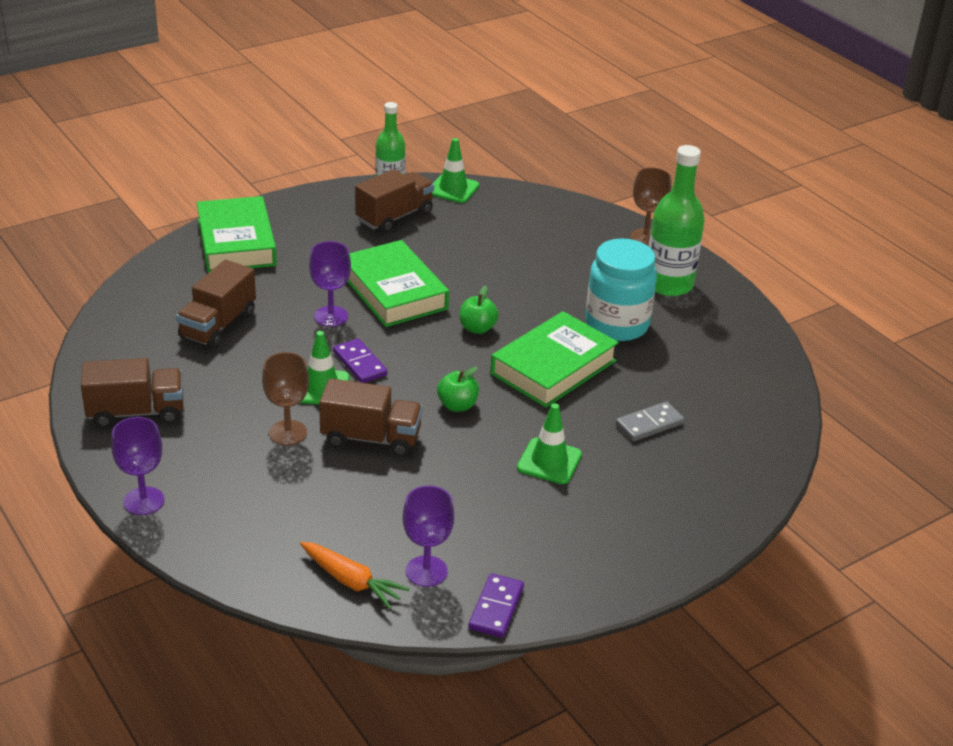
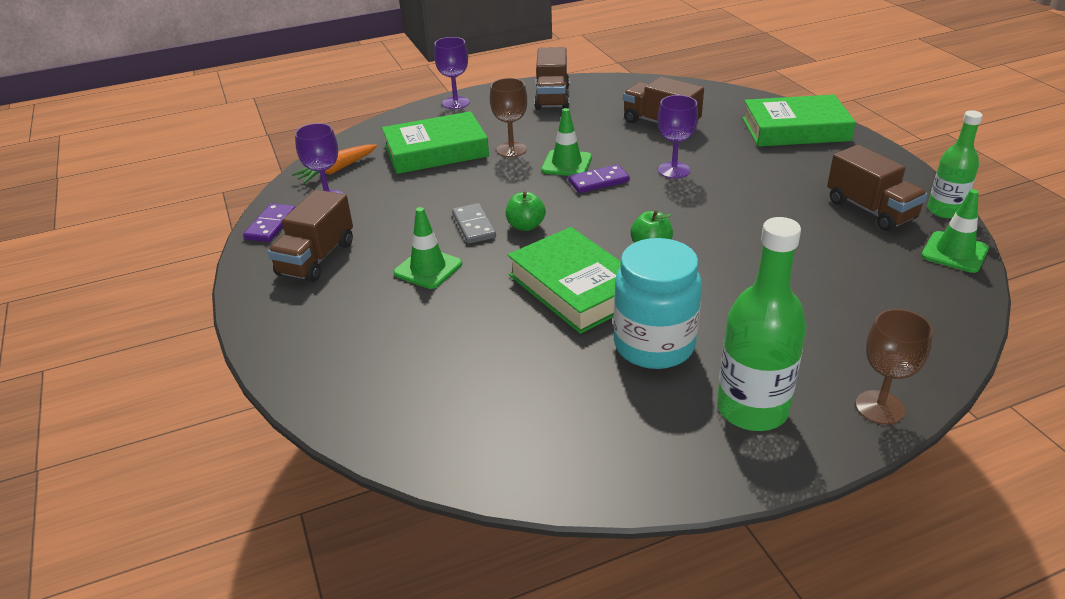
camera: 105 degrees right, 0 degrees up
brown truck [319,378,423,457] -> brown truck moved to [268,190,353,282]
green book [347,240,449,327] -> green book moved to [382,111,489,174]
purple domino [468,573,524,638] -> purple domino turned 75 degrees clockwise [243,203,295,242]
grey domino [616,402,685,441] -> grey domino moved to [452,203,496,244]

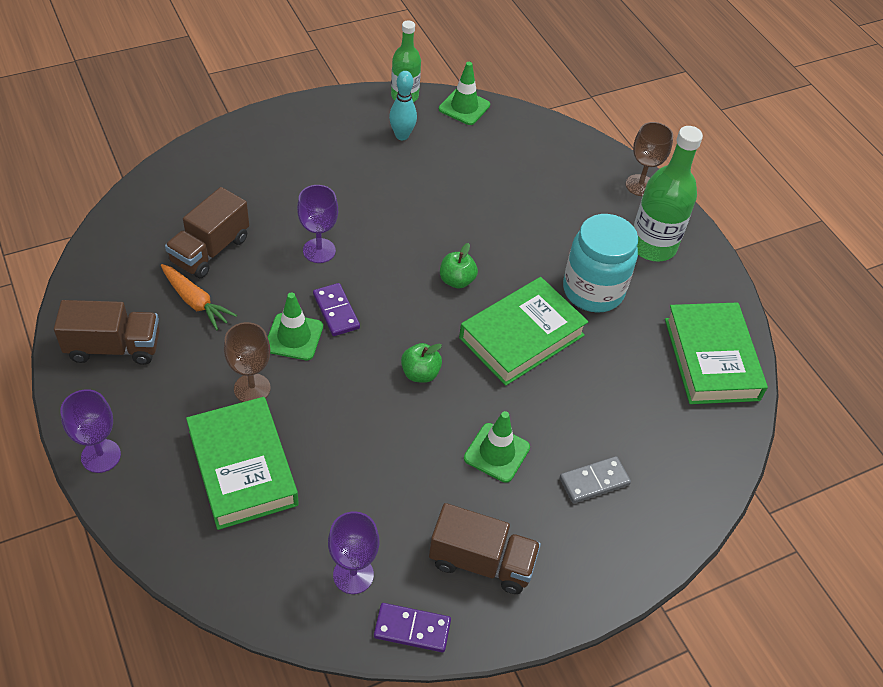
camera: 100 degrees left, 15 degrees up
orange carrot [292,144,377,183] -> orange carrot moved to [161,264,237,330]
grey domino [452,203,496,244] -> grey domino moved to [560,456,631,503]
green book [742,95,856,147] -> green book moved to [665,302,768,404]
brown truck [827,145,928,231] -> turquoise bowling pin [389,71,417,140]

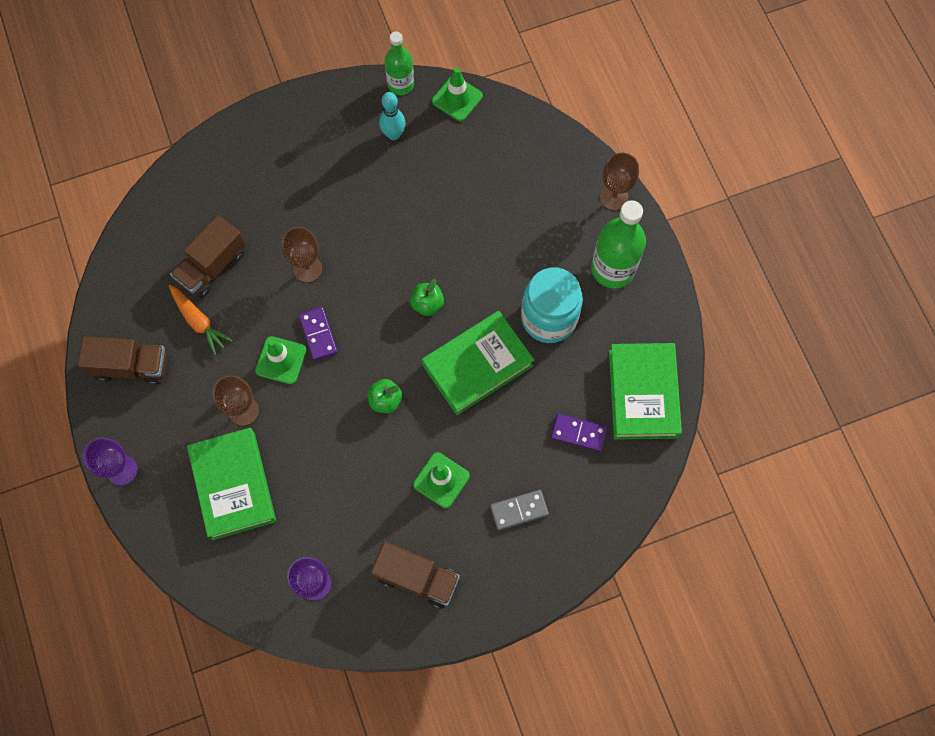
camera: 10 degrees right, 20 degrees up
purple goblet [297,185,338,263] -> brown goblet [282,227,322,282]
purple domino [374,603,451,652] -> purple domino moved to [551,414,608,452]

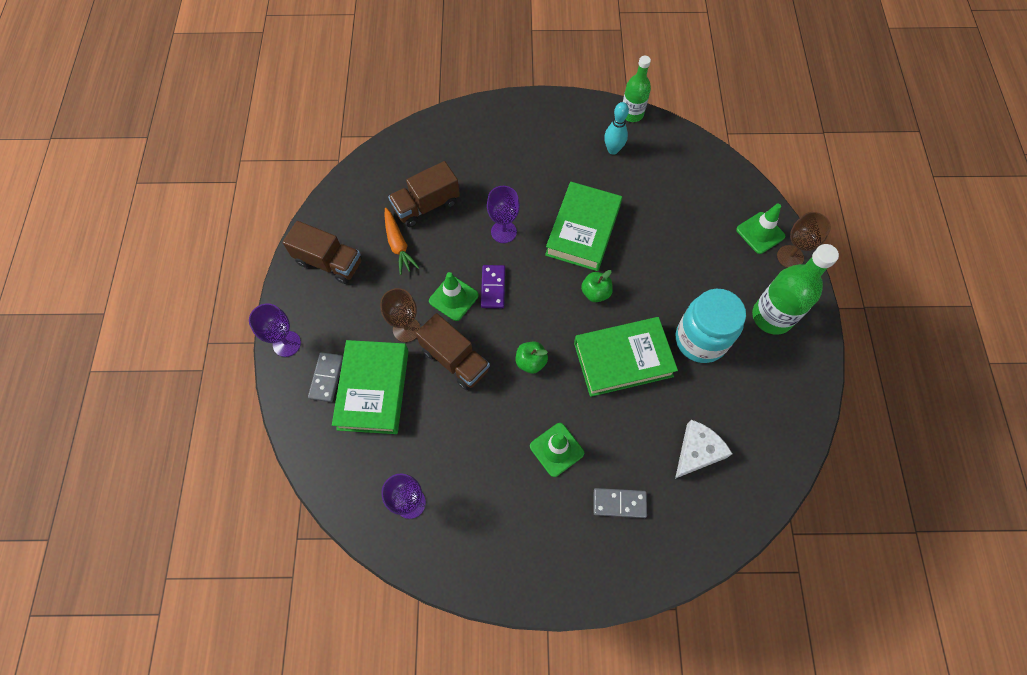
camera: 20 degrees right, 5 degrees down
brown goblet [282,227,322,282] -> purple goblet [487,186,520,243]
brown truck [371,542,460,609] -> brown truck moved to [416,313,490,390]
green traffic cone [432,68,483,121] -> green traffic cone moved to [736,204,785,254]
purple domino [551,414,608,452] -> white cheese [675,420,733,479]
green book [609,343,682,440] -> green book moved to [545,182,622,271]
none -> grey domino [308,352,343,402]

